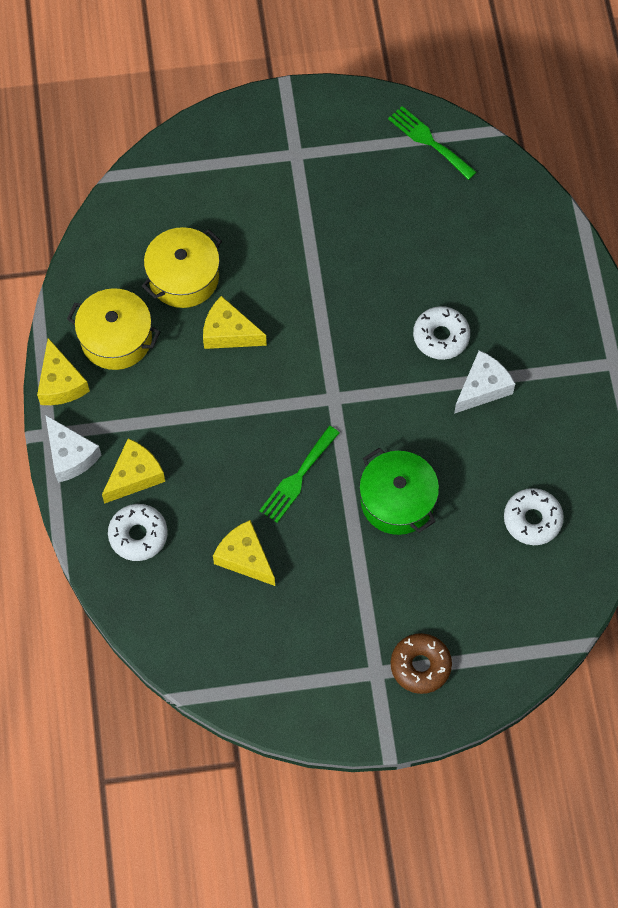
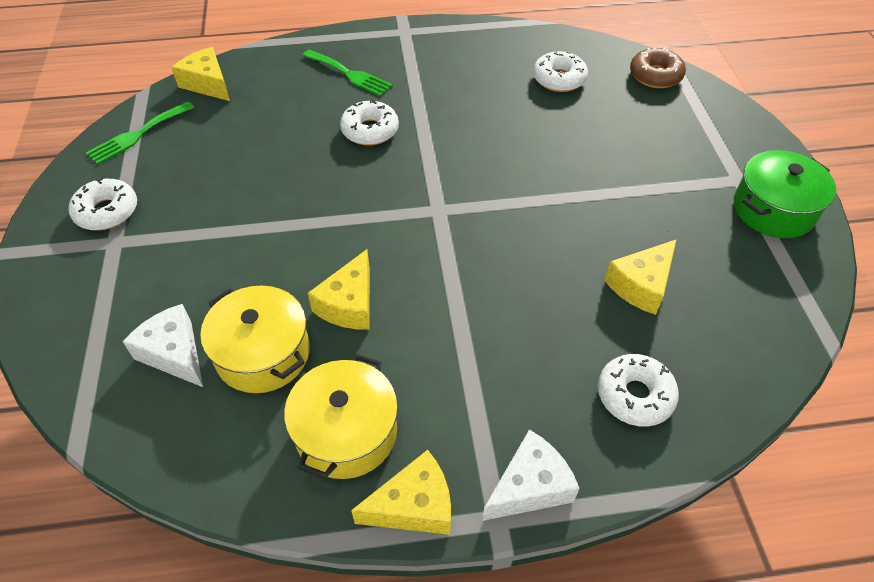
camera: 90 degrees left, 15 degrees down
yellow cheese [102,438,165,504] -> yellow cheese moved to [171,47,230,101]
green fork [259,426,340,523] -> green fork moved to [302,50,393,96]
green pot [359,448,439,535] -> green pot moved to [734,150,836,238]
brown donut [391,633,452,694] -> brown donut moved to [630,47,686,88]
white cheese [454,350,515,414] -> white cheese moved to [123,304,203,387]
none -> white donut [69,177,137,231]

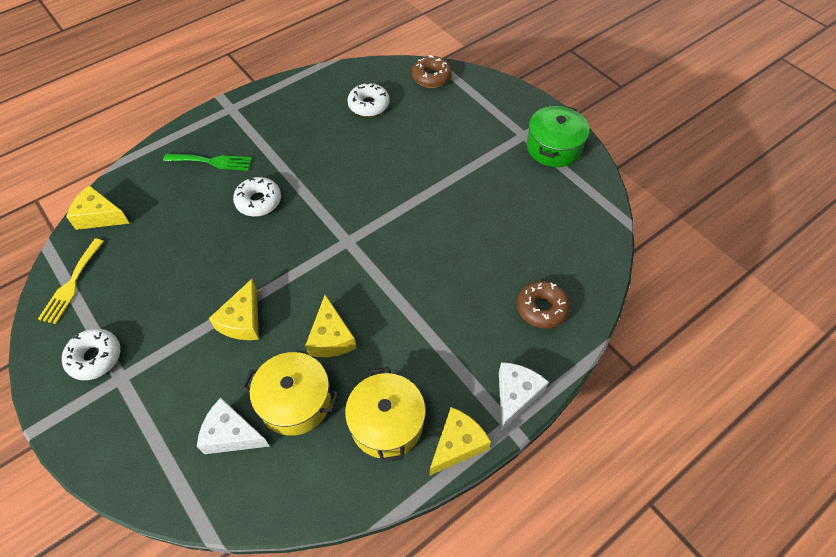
camera: 30 degrees left, 5 degrees up
green fork [86,101,194,165] -> yellow fork [38,239,104,324]
white donut [598,354,679,427] -> brown donut [517,281,570,329]
yellow cheese [604,239,677,315] -> yellow cheese moved to [209,279,259,340]

